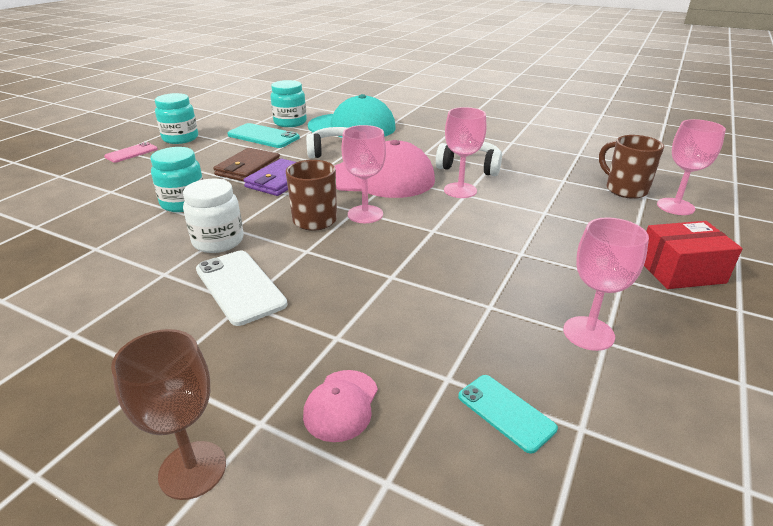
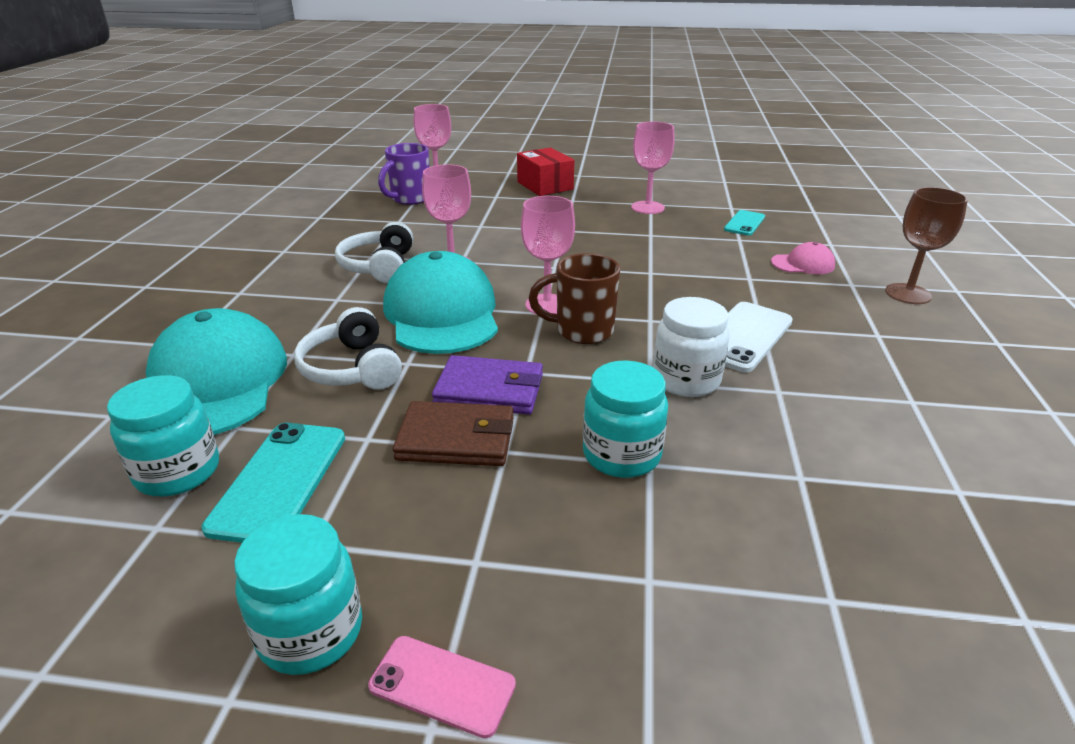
camera: 110 degrees left, 0 degrees up
pink cap [335,140,435,198] -> turquoise cap [383,251,498,354]
brown mug [599,135,664,199] -> purple mug [378,143,429,205]

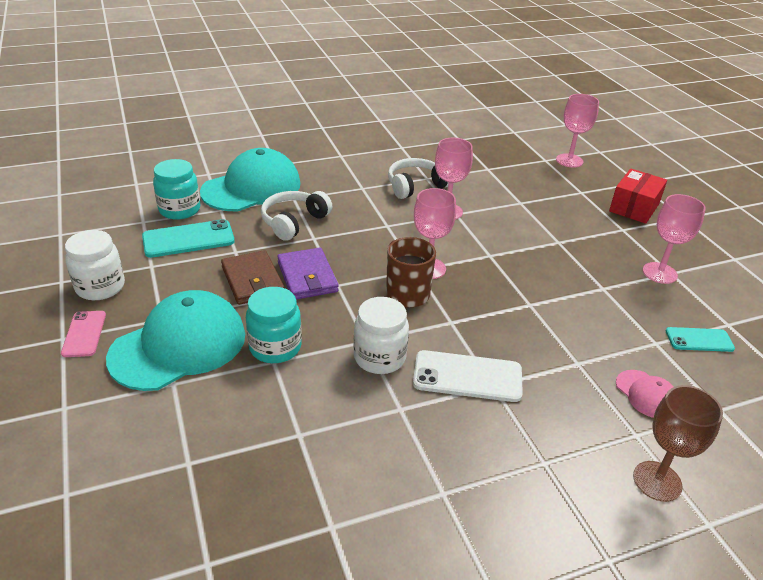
camera: 60 degrees right, 5 degrees up
turquoise jar [234,514,362,675] -> white jar [65,230,125,300]
purple mug [378,143,429,205] -> none
turquoise cap [383,251,498,354] -> turquoise cap moved to [106,290,245,391]

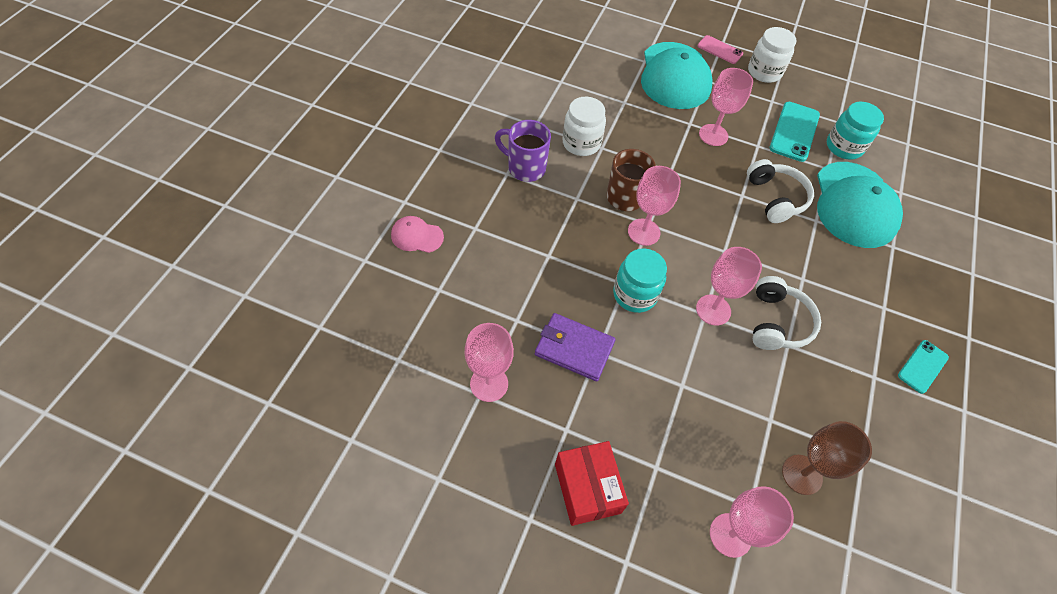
camera: 130 degrees right, 20 degrees up
brown wallet [221,250,285,305] -> pink goblet [699,68,753,146]
turquoise jar [246,287,302,363] -> turquoise jar moved to [613,248,667,313]
purple wallet [277,248,339,299] -> purple wallet moved to [535,313,615,381]
white phone [413,350,523,402] -> purple mug [495,120,551,182]
brown goblet [633,385,723,502] -> brown goblet moved to [782,421,872,495]
turquoise phone [666,327,735,352] -> turquoise phone moved to [898,340,949,394]

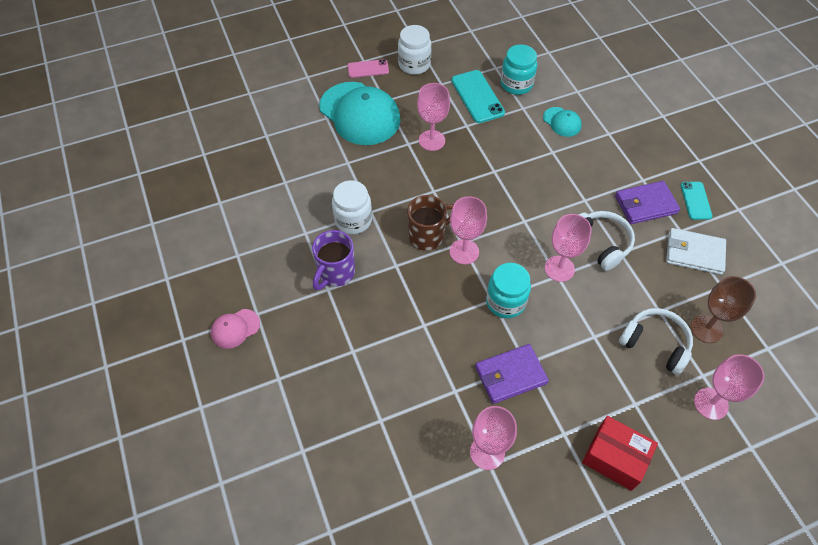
camera: 40 degrees left, 0 degrees up
pink cap [391,216,444,253] -> pink cap moved to [211,309,260,349]
purple mug [495,120,551,182] -> purple mug turned 45 degrees counterclockwise [312,230,355,291]
white headphones [747,159,814,223] -> white headphones moved to [619,308,693,375]
turquoise cap [817,162,903,248] -> turquoise cap [543,107,582,137], size x0.46
none -> purple wallet [615,181,680,224]
none -> white wallet [666,228,726,275]

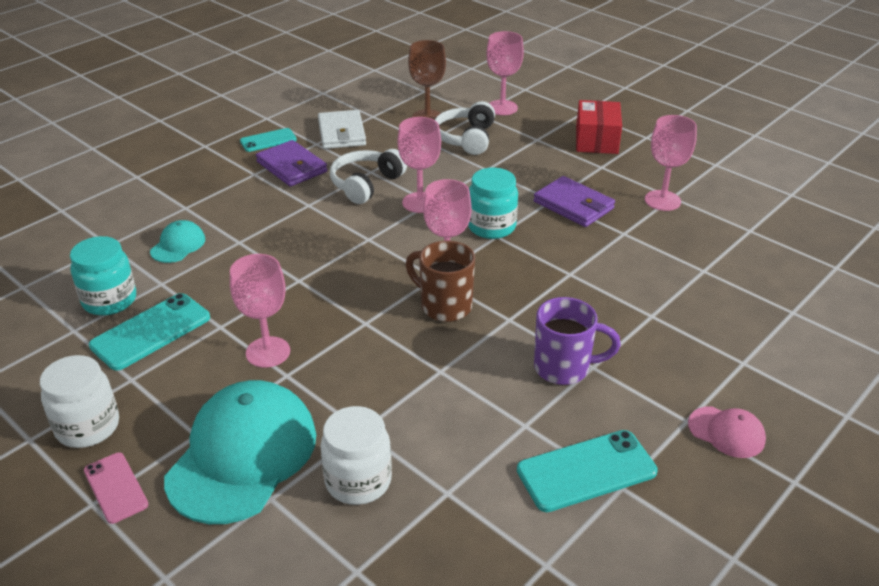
camera: 115 degrees left, 20 degrees down
white jar [332,180,372,234] -> white jar moved to [320,406,392,505]
none -> turquoise phone [517,430,658,512]

